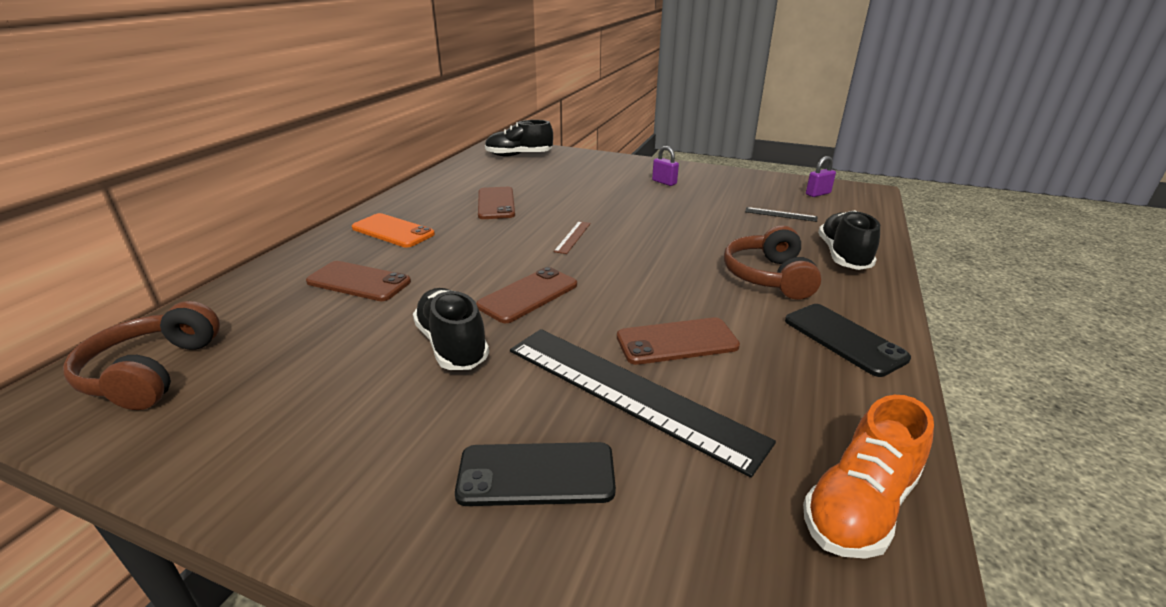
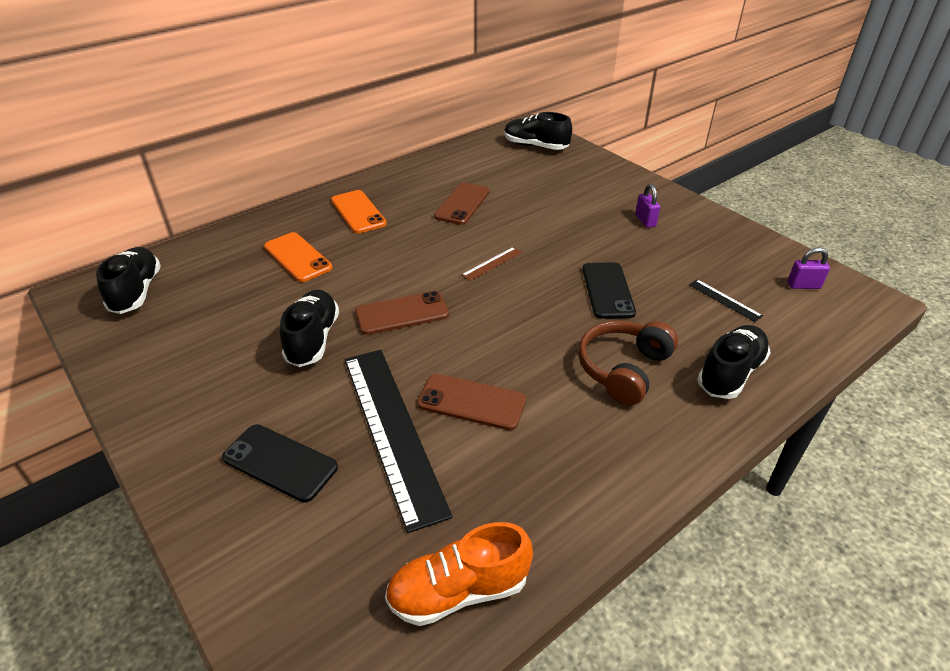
camera: 30 degrees right, 10 degrees up
brown headphones [63,301,220,410] -> black shoe [96,247,161,314]
brown phone [306,261,411,301] -> orange phone [264,232,332,282]
black phone [785,304,911,377] -> black phone moved to [582,262,636,319]

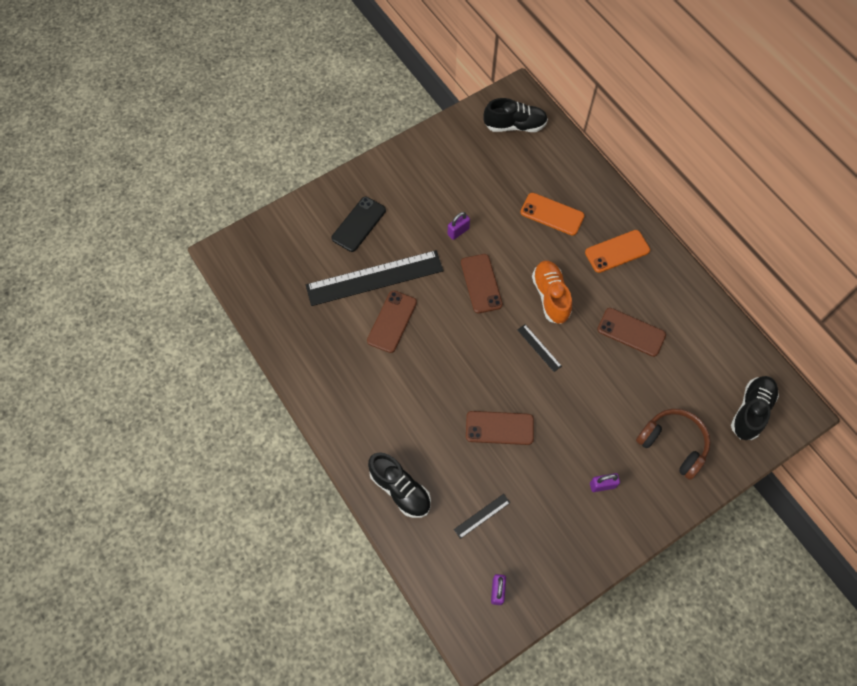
camera: 95 degrees right, 25 degrees up
orange phone [264,232,332,282] -> orange phone turned 60 degrees clockwise [520,193,585,236]
black shoe [280,290,339,367] -> purple padlock [447,212,470,240]
orange shoe [385,522,533,626] -> orange shoe moved to [532,260,572,324]
brown ruler [461,247,522,281] -> black ruler [517,324,562,372]
brown headphones [578,320,678,406] -> brown headphones moved to [636,409,711,480]
black phone [582,262,636,319] -> brown phone [466,411,534,445]

